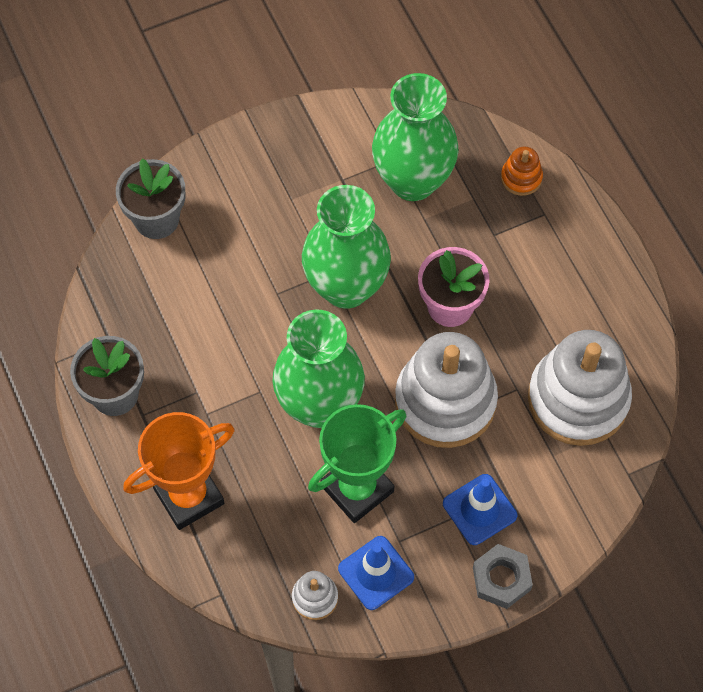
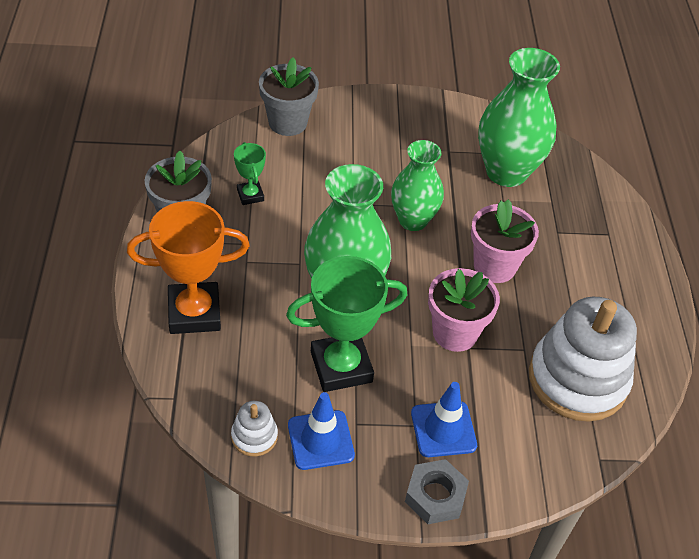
camera: 20 degrees right, 15 degrees down
green vase [302,185,391,309] -> green vase [391,140,444,231], size x0.66
white stacking toy [395,332,498,448] -> pink flower pot [428,268,500,352]
orange stacking toy [501,147,543,196] -> none
none -> green trophy [234,142,266,205]

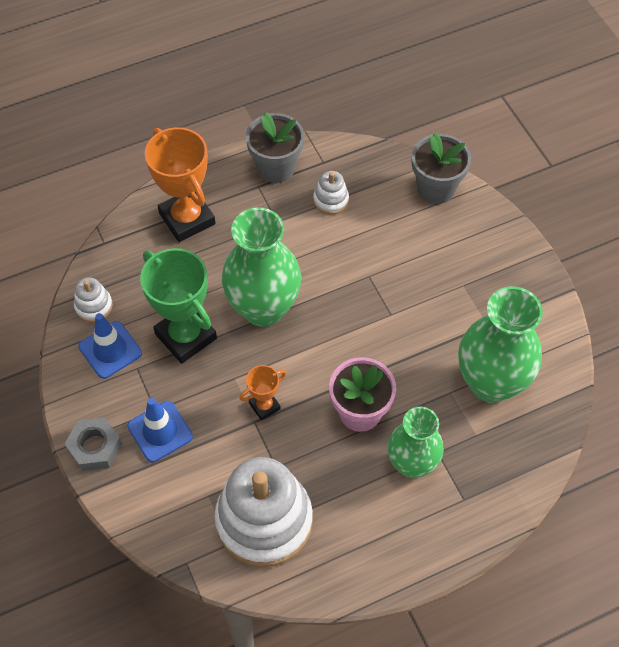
camera: 70 degrees right, 10 degrees up
green trophy [234,142,266,205] -> white stacking toy [313,171,349,214]
green vase [391,140,444,231] -> green vase moved to [387,407,444,478]
pink flower pot [428,268,500,352] -> orange trophy [240,365,286,420]

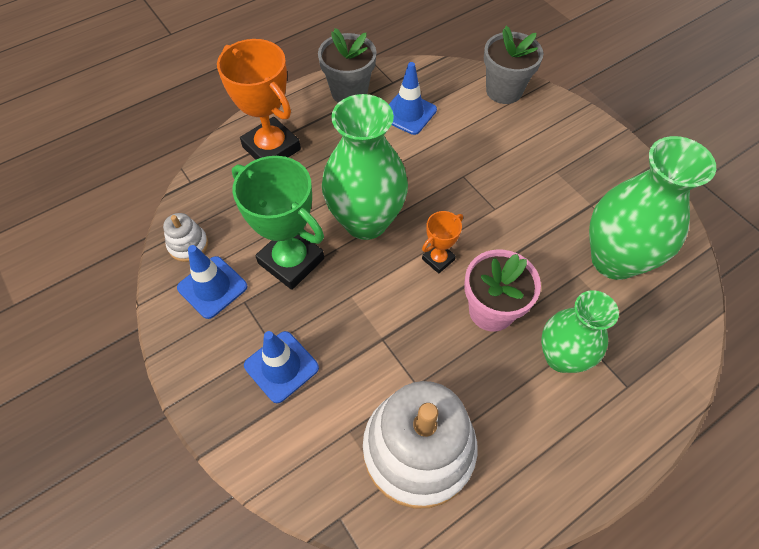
camera: 10 degrees left, 0 degrees up
grey nut [65,417,122,471] -> none
orange trophy [240,365,286,420] -> orange trophy moved to [422,211,463,274]
white stacking toy [313,171,349,214] -> blue traffic cone [389,62,437,135]

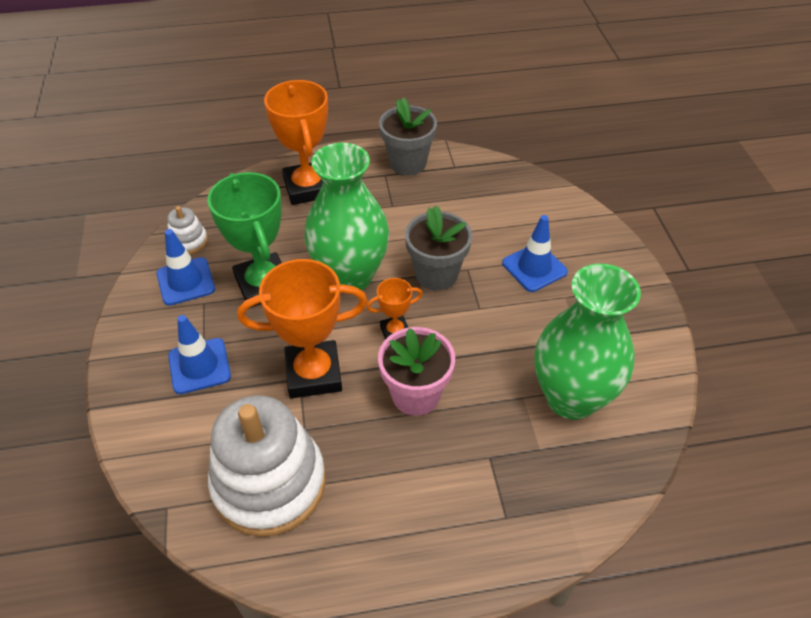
camera: 25 degrees right, 10 degrees down
blue traffic cone [389,62,437,135] -> blue traffic cone moved to [502,215,568,292]
grey flower pot [484,26,543,104] -> grey flower pot moved to [405,205,472,290]
green vase [541,290,619,373] -> none
none -> orange trophy [238,259,368,398]

